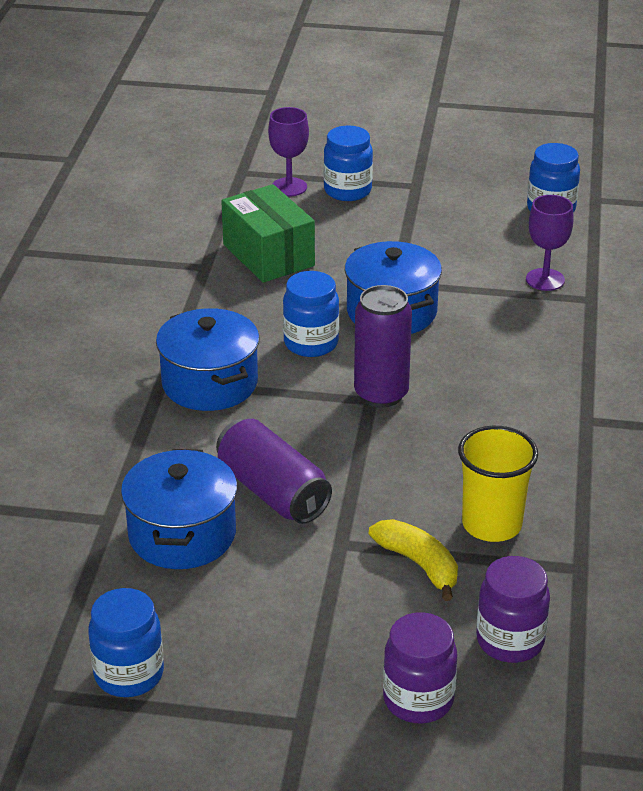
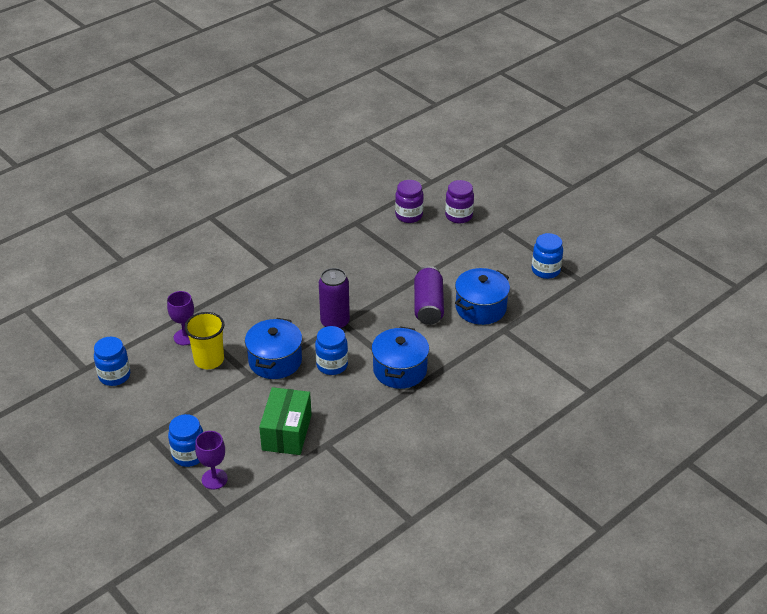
camera: 140 degrees left, 5 degrees up
yellow banana [369,519,458,601] -> none
yellow cup [458,426,538,542] -> yellow cup moved to [185,312,224,369]

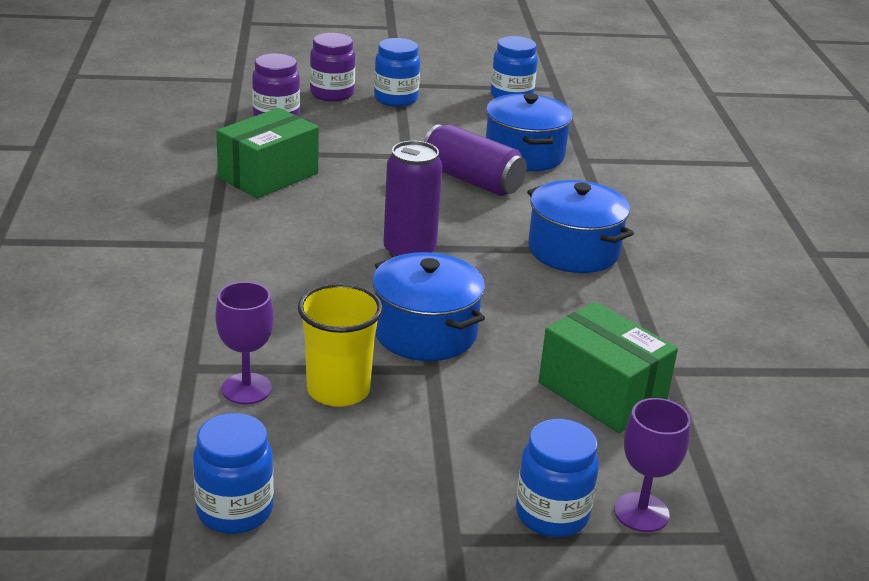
camera: 55 degrees left, 10 degrees down
blue jar [315,326,348,375] -> blue jar moved to [374,38,420,107]
none -> green box [216,108,319,199]

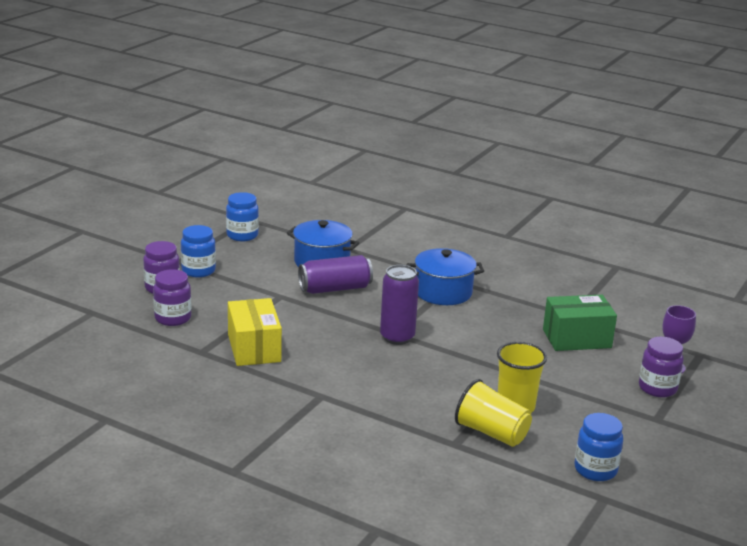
camera: 55 degrees left, 5 degrees down
purple goblet [215,282,274,404] -> yellow cup [455,379,532,447]
green box [216,108,319,199] -> yellow box [228,298,282,366]
blue pot [372,252,485,361] -> none
blue jar [516,419,599,537] -> purple jar [639,337,684,397]

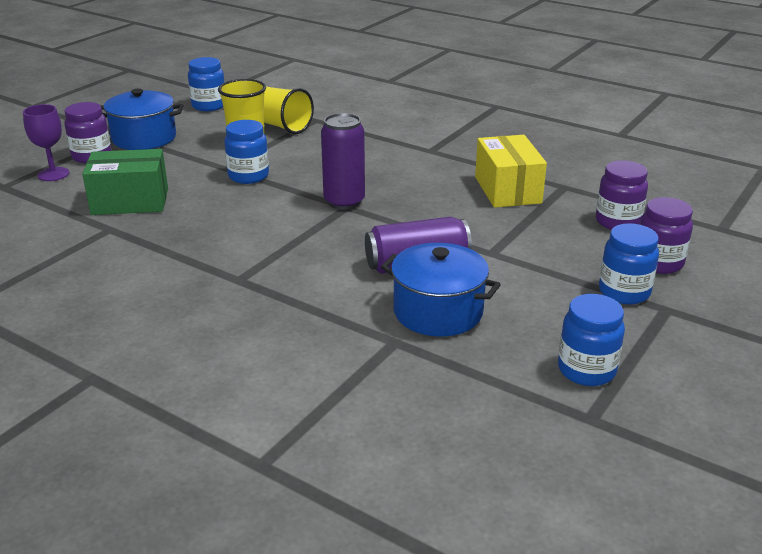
camera: 175 degrees left, 5 degrees up
blue pot [406,248,484,305] -> blue pot moved to [100,89,184,150]
none -> blue jar [224,120,269,184]

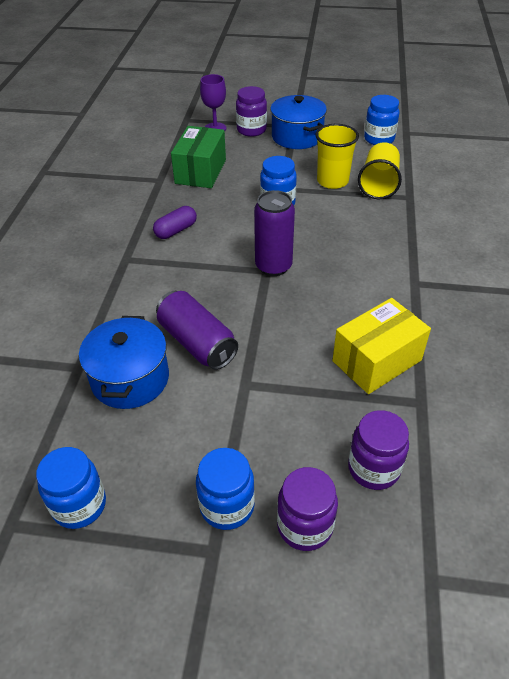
camera: 65 degrees right, 15 degrees up
green box [82,149,168,215] -> green box turned 45 degrees clockwise [171,126,226,188]
none -> purple capsule [153,206,197,239]

